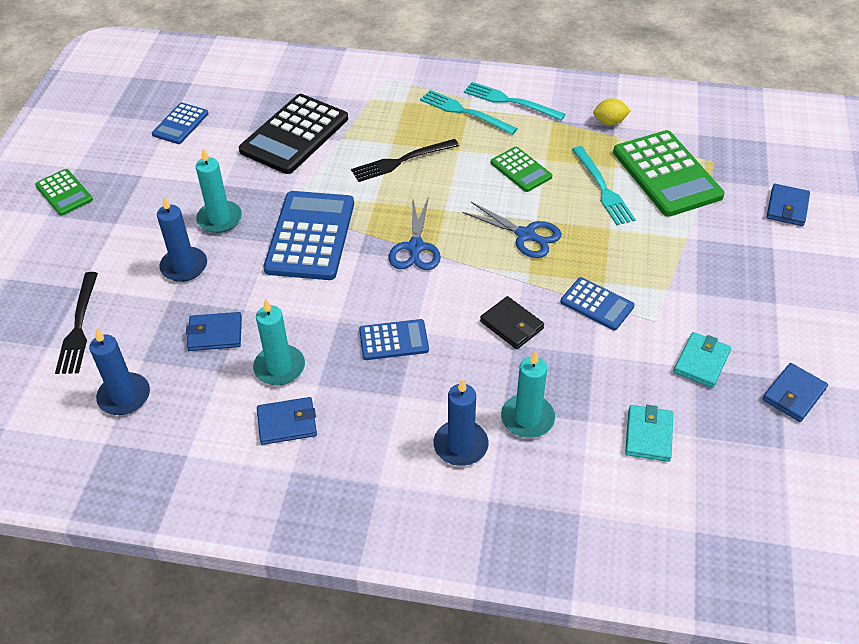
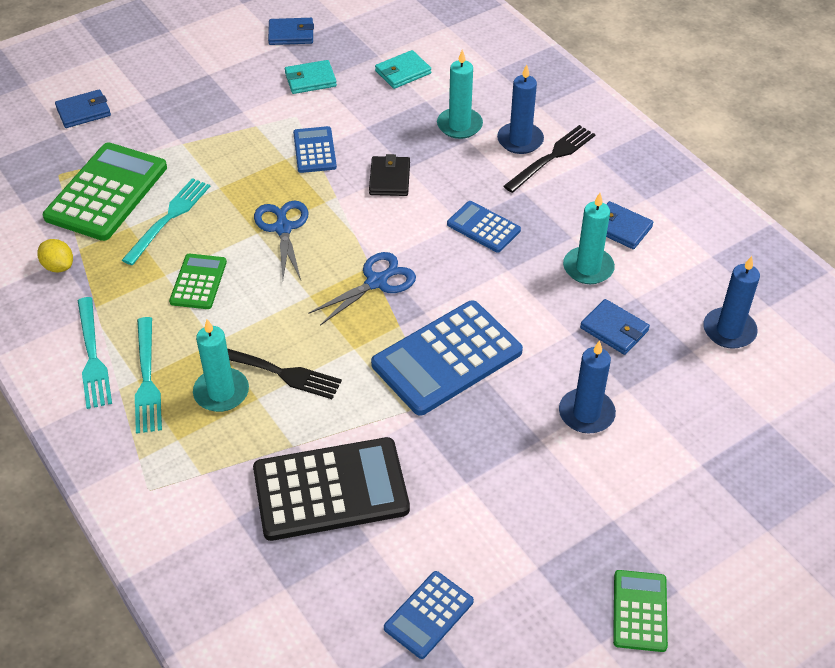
camera: 135 degrees left, 0 degrees up
black fork [55,272,98,374] -> black fork moved to [503,125,596,193]
blue calculator [152,103,208,144] -> blue calculator turned 150 degrees clockwise [384,571,474,659]
turquoise candle [196,148,242,233] -> turquoise candle moved to [193,319,249,412]

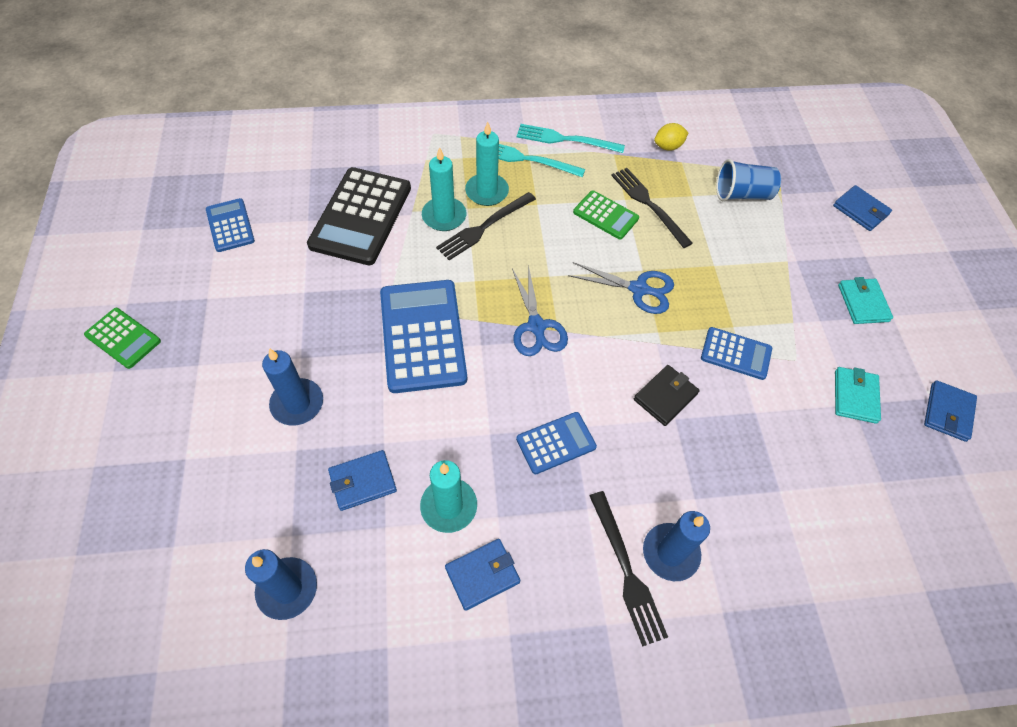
camera: 115 degrees right, 10 degrees up
green calculator [43,142,167,241] -> blue cup [716,159,781,201]
blue wallet [55,89,111,128] -> blue wallet turned 45 degrees counterclockwise [833,185,892,231]
turquoise fork [122,178,210,265] -> none
black wallet [369,154,410,196] -> black wallet turned 75 degrees counterclockwise [634,365,699,426]
turquoise wallet [375,50,431,89] -> turquoise wallet moved to [838,277,893,324]
turquoise candle [437,49,483,139] -> turquoise candle moved to [422,147,466,231]
none -> black fork [611,168,693,248]

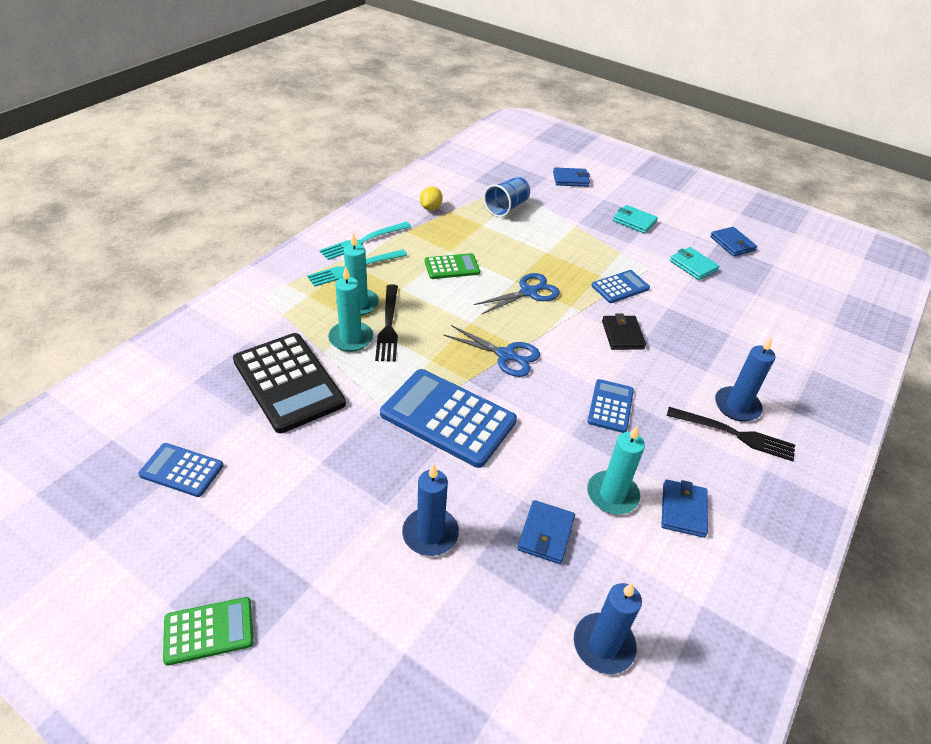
camera: 50 degrees left, 15 degrees down
black fork [611,168,693,248] -> none

